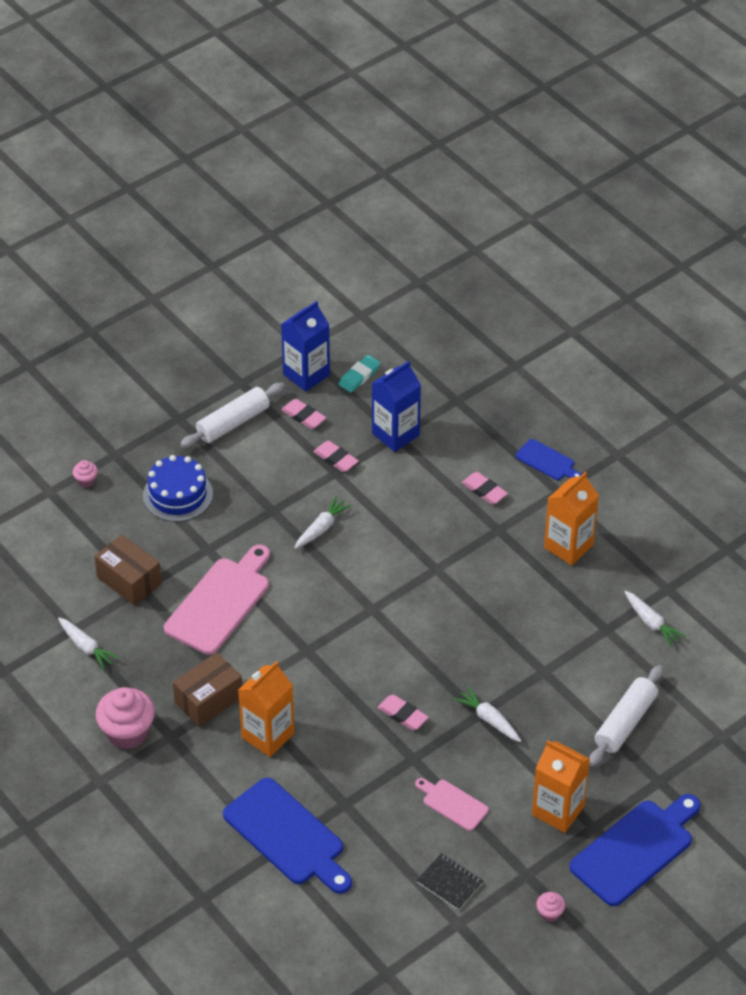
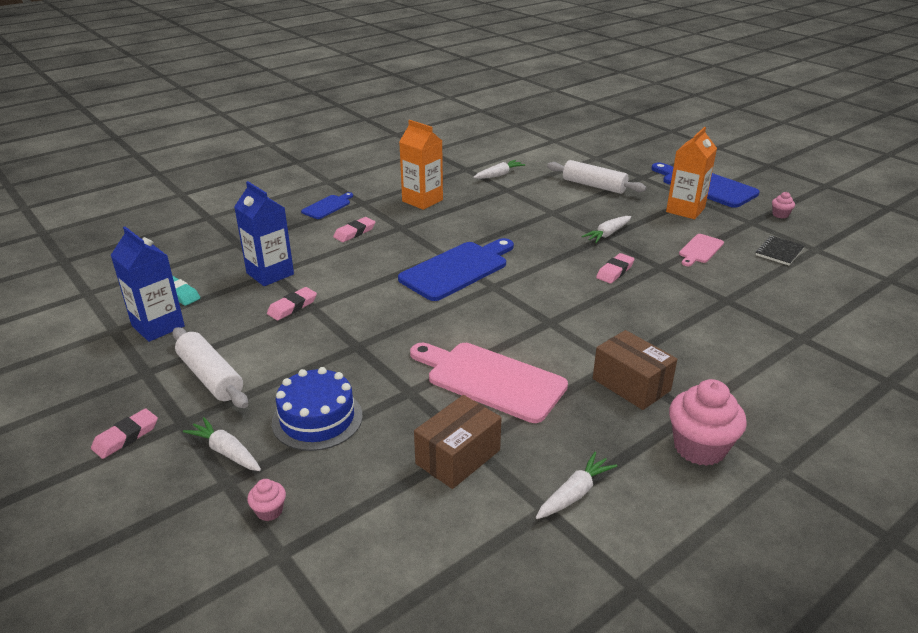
camera: 90 degrees left, 15 degrees down
blue cutting board [223,778,352,894] -> blue cutting board moved to [398,238,514,301]
orange carton [238,661,294,757] -> none
pink eraser [281,399,326,429] -> pink eraser moved to [91,408,158,459]
white carrot [294,496,352,549] -> white carrot moved to [183,417,261,471]

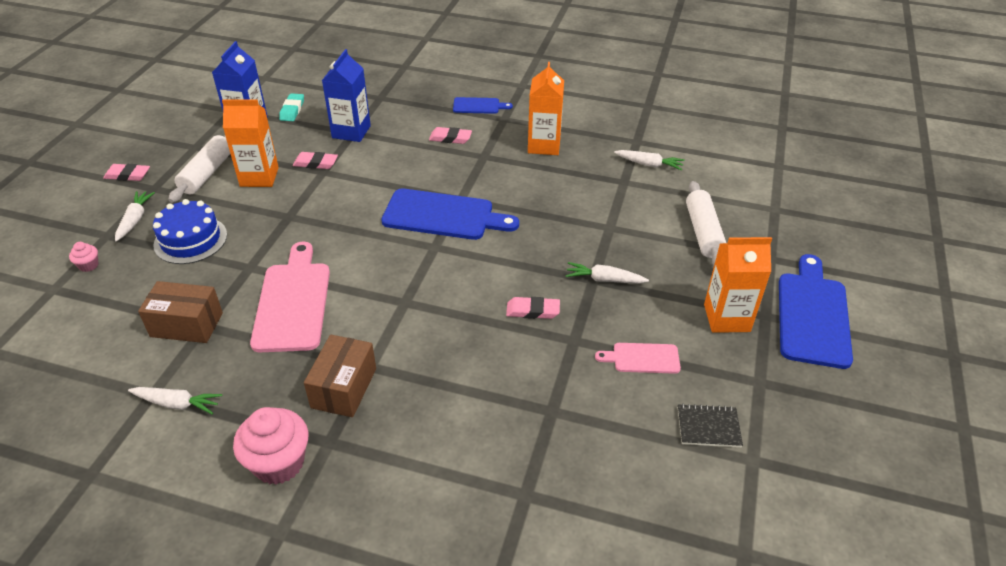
camera: 55 degrees right, 10 degrees up
pink cupcake [772,192,795,218] -> none
none -> orange carton [222,99,279,187]

